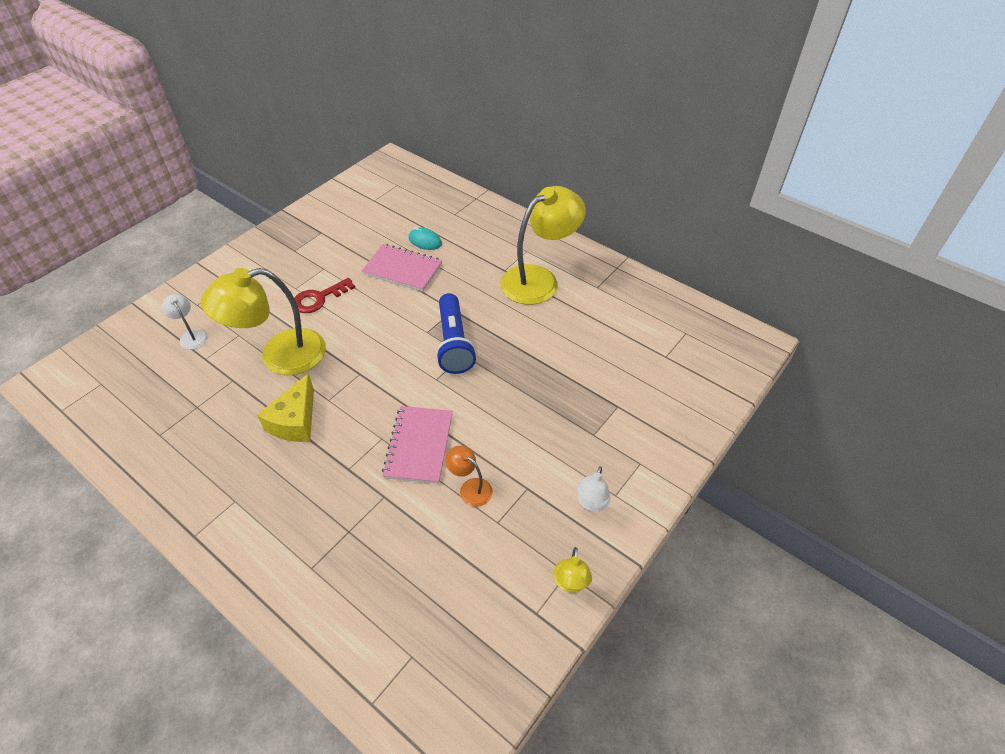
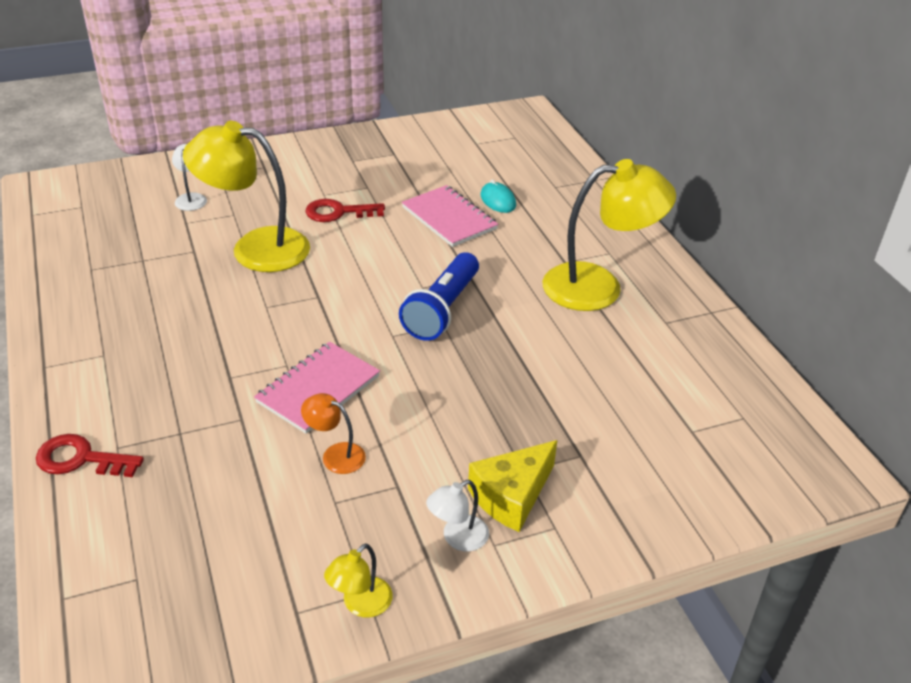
camera: 30 degrees right, 10 degrees down
yellow cheese [257,373,314,442] -> yellow cheese moved to [468,440,558,532]
orange lamp [446,446,493,507] -> orange lamp turned 45 degrees counterclockwise [301,393,366,474]
none -> red key [36,434,144,477]

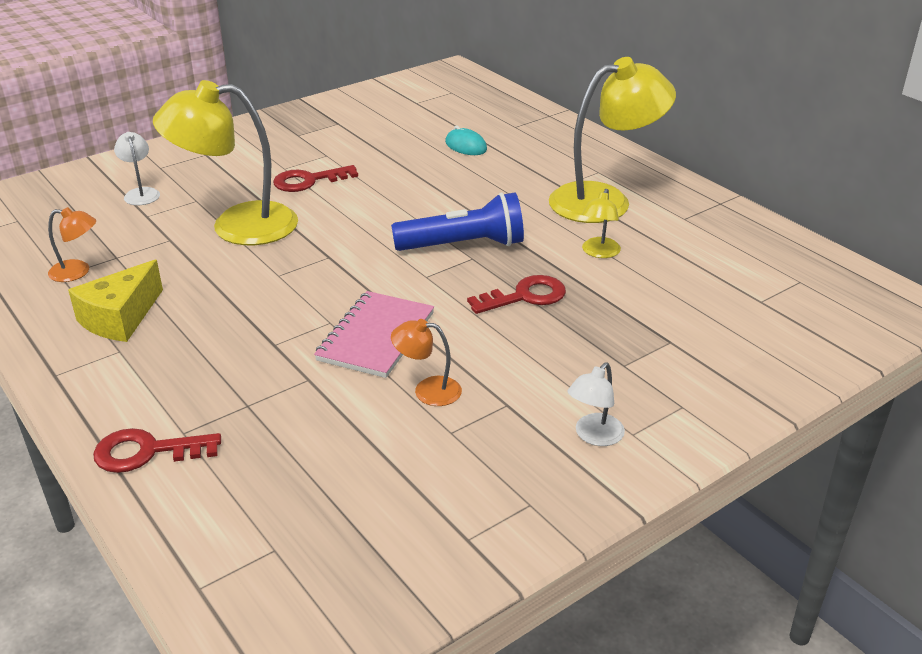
camera: 15 degrees left, 5 degrees down
yellow lamp [324,543,393,617] -> yellow lamp moved to [582,189,621,258]
blue flashlight [399,252,479,341] -> blue flashlight turned 105 degrees counterclockwise [391,193,524,251]
pink notebook [402,185,498,247] -> none
yellow cheese [468,440,558,532] -> yellow cheese moved to [68,260,163,342]
none -> orange lamp [48,207,96,282]
none -> red key [467,275,566,314]

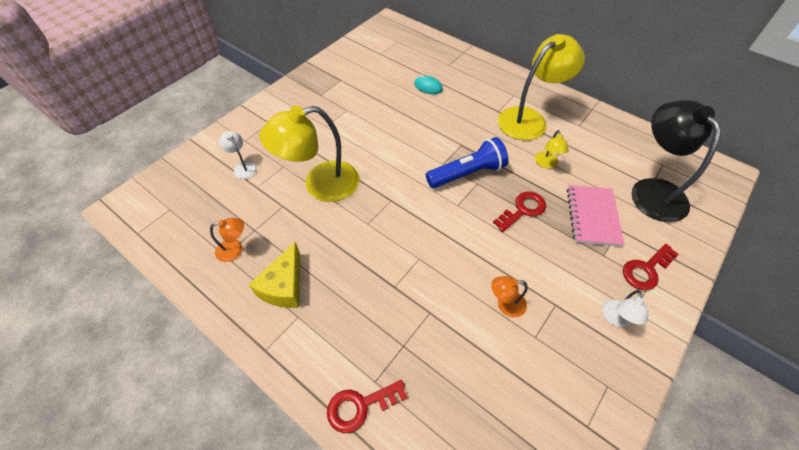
camera: 15 degrees left, 20 degrees up
red key [273,165,358,192] -> red key moved to [623,244,679,290]
pink notebook [314,291,434,378] -> pink notebook moved to [567,185,625,247]
none -> black lamp [632,100,721,222]

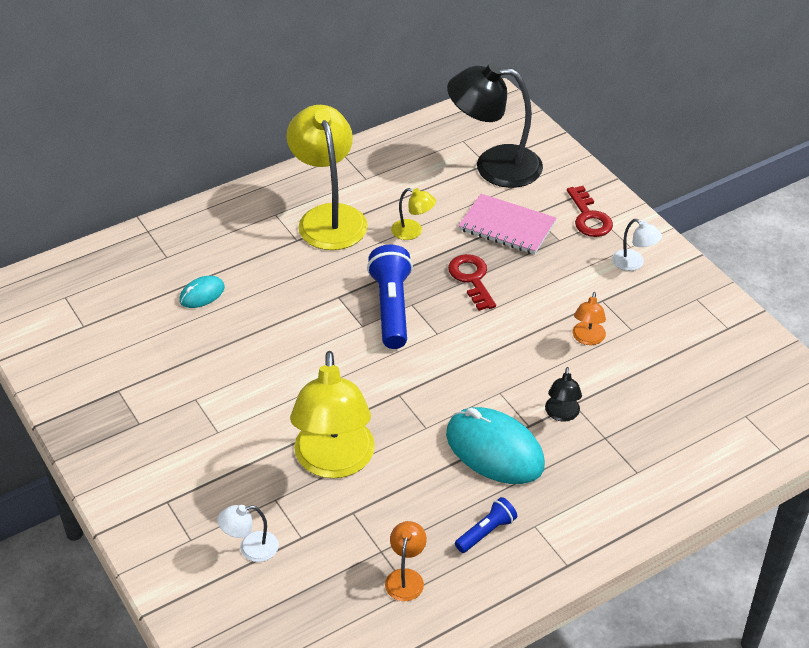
camera: 70 degrees left, 10 degrees down
yellow cheese [249,242,300,308] -> blue flashlight [455,497,517,553]
red key [327,380,408,433] -> none
none -> turquoise mouse [446,407,545,484]
none -> black lamp [545,367,582,421]

